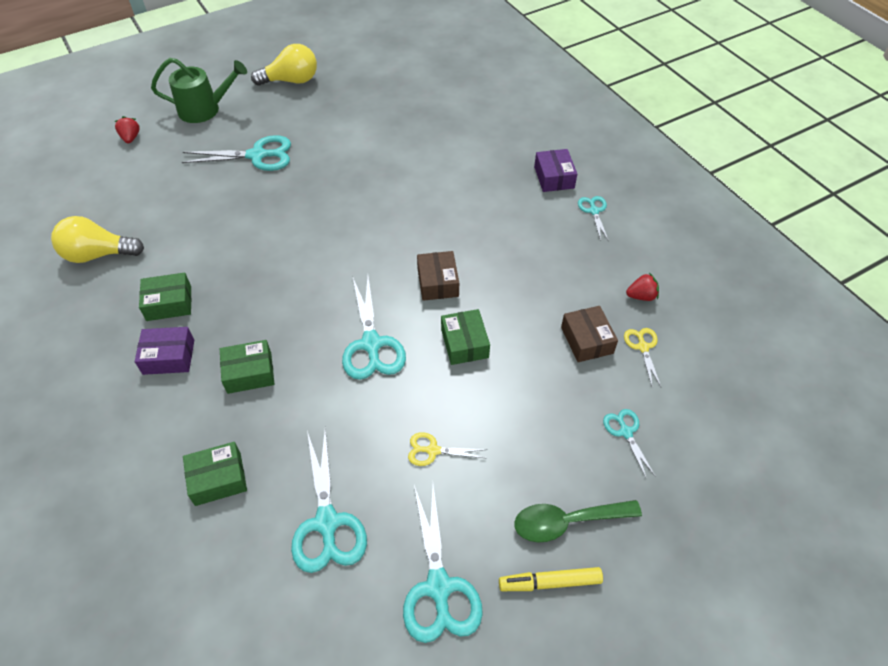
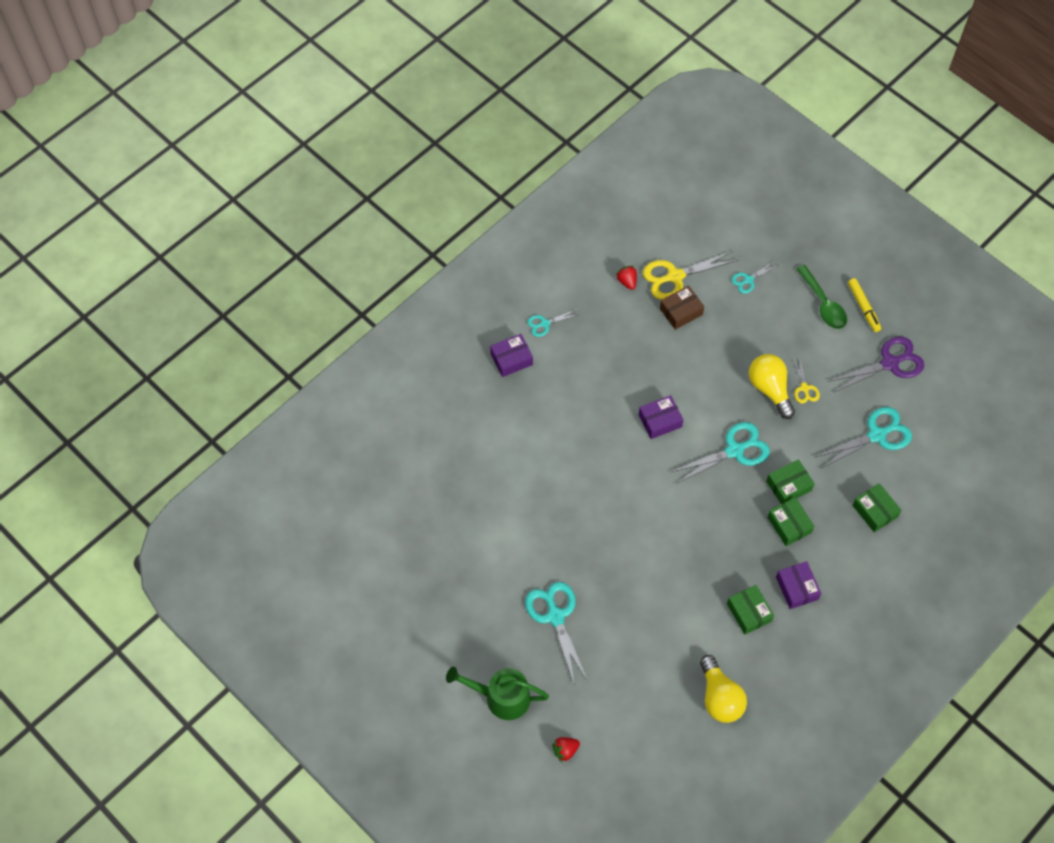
camera: 105 degrees left, 10 degrees up
green watering can [151,58,247,123] -> green watering can turned 60 degrees counterclockwise [446,667,549,720]
yellow light bulb [251,44,317,86] -> yellow light bulb moved to [749,354,795,419]
turquoise scissors [403,485,483,643] -> purple scissors [827,337,924,393]
brown box [417,251,459,301] -> purple box [639,395,684,439]
green box [441,309,490,365] -> green box moved to [766,459,815,504]
yellow scissors [624,328,661,387] -> yellow scissors [643,251,738,300], size x1.87

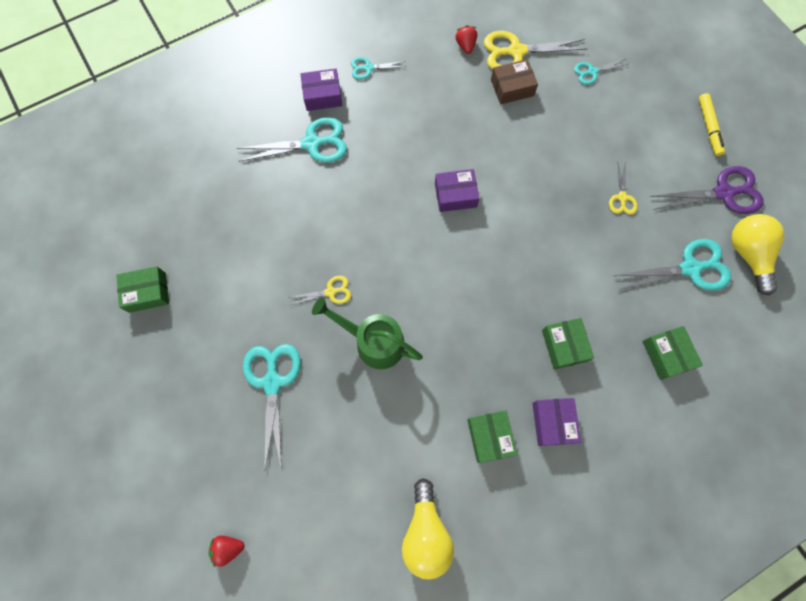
camera: 15 degrees right, 10 degrees up
green watering can [446,667,549,720] -> green watering can moved to [312,298,423,369]
turquoise scissors [671,422,770,484] -> turquoise scissors moved to [237,117,347,163]
yellow light bulb [749,354,795,419] -> yellow light bulb moved to [731,214,785,295]
green box [766,459,815,504] -> green box moved to [116,266,169,313]
green spoon [796,265,847,329] -> none
none -> yellow scissors [287,276,351,305]

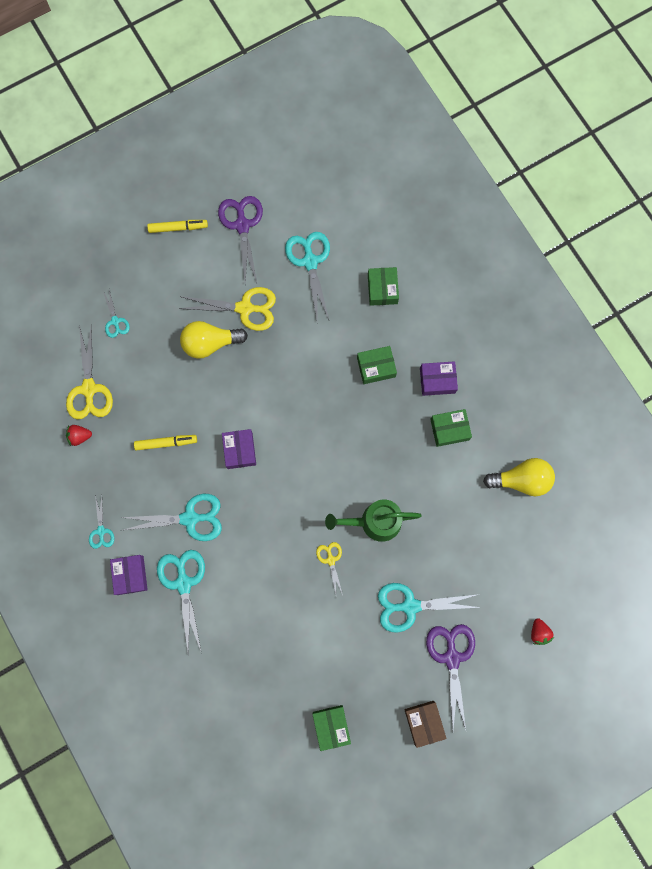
camera: 90 degrees left, 5 degrees up
green watering can [312,298,423,369] -> green watering can turned 60 degrees clockwise [325,500,422,542]
brown box [491,59,538,104] -> brown box moved to [404,701,447,748]
yellow scissors [609,161,638,215] -> yellow scissors [178,287,276,331], size x1.87
green box [642,326,703,380] -> green box turned 75 degrees counterclockwise [368,267,399,306]
yellow light bulb [731,214,785,295] -> yellow light bulb moved to [180,321,248,359]
none -> turquoise scissors [120,494,222,541]
none -> yellow marker [134,435,197,450]
none -> purple scissors [426,624,475,730]

